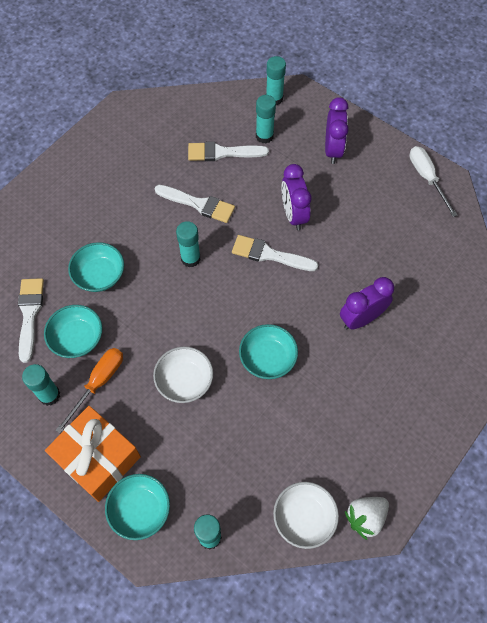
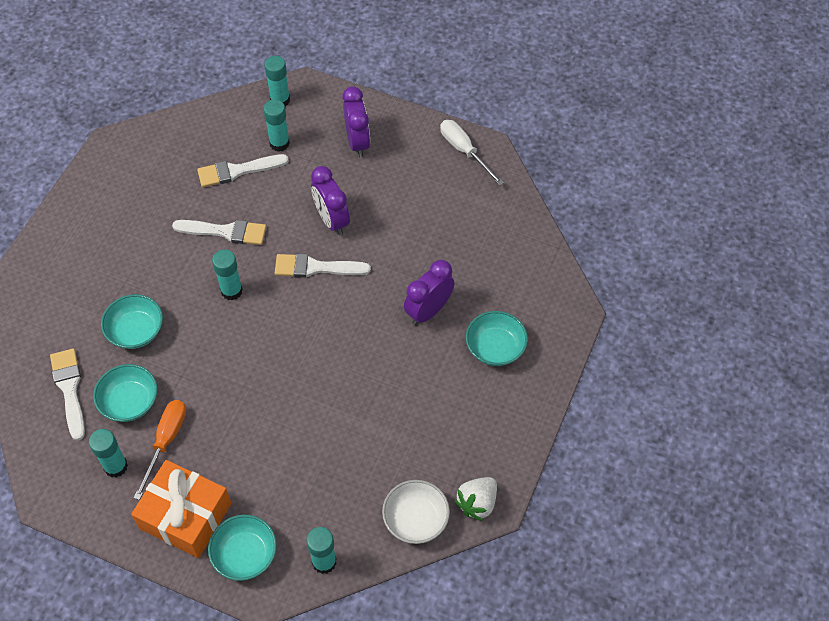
camera: 15 degrees left, 5 degrees down
white bowl [153,346,213,403] -> none
turquoise bowl [239,324,298,379] -> turquoise bowl moved to [466,311,528,366]

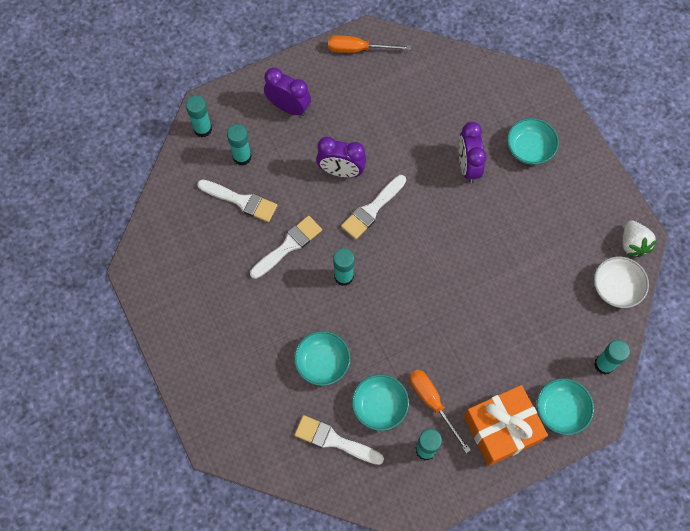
camera: 50 degrees left, 10 degrees up
white brush [197,154,289,187] -> white brush turned 90 degrees counterclockwise [197,179,278,222]
white screwdriver [440,120,504,186] -> orange screwdriver [328,35,411,53]

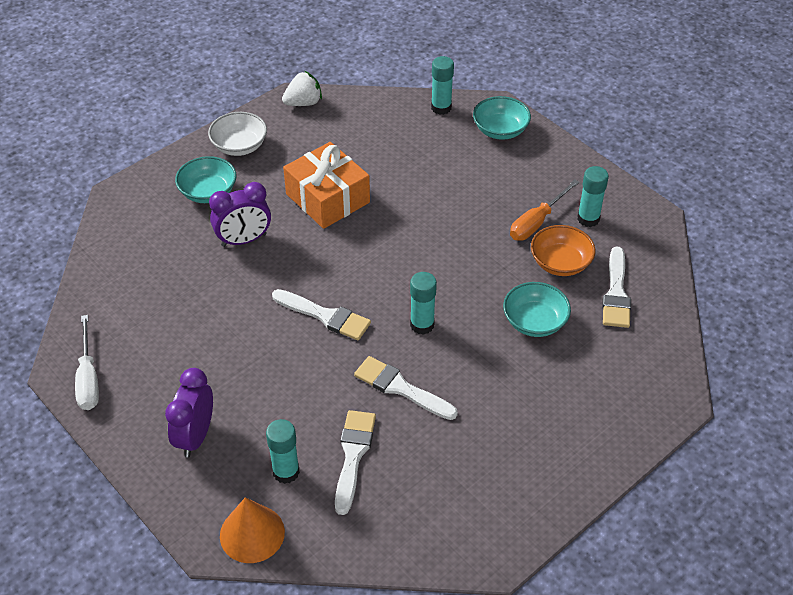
camera: 105 degrees left, 20 degrees down
turquoise glue stick [186,95,212,138] -> orange cone [220,497,285,563]
purple clock [316,137,366,178] -> none
orange screwdriver [328,35,411,53] -> white screwdriver [75,315,99,410]
turquoise bowl [352,374,409,431] -> orange bowl [531,225,596,276]
orange gift [464,385,548,466] -> orange gift moved to [283,142,370,229]
white bowl [594,256,649,308] -> white bowl moved to [208,112,267,156]

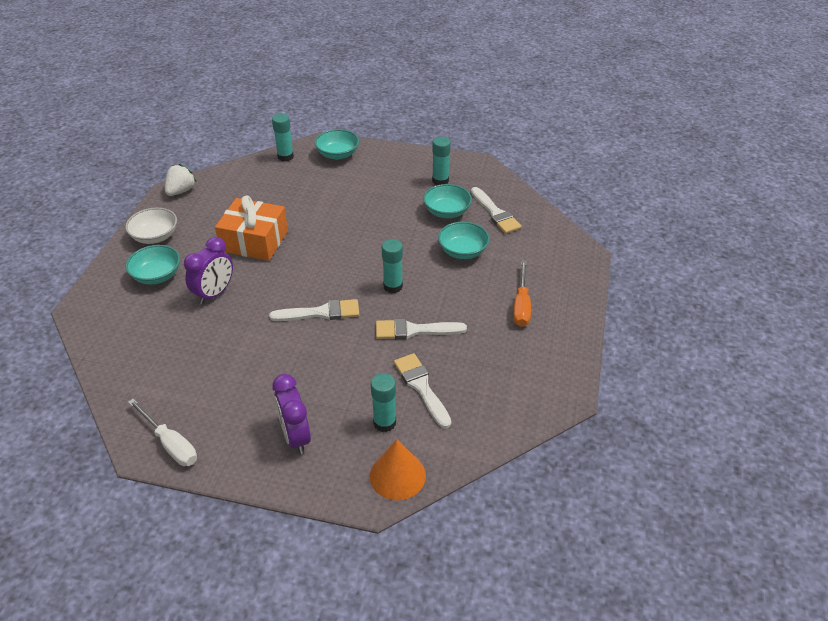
camera: 35 degrees left, 5 degrees down
orange screwdriver [510,179,579,241] -> orange screwdriver moved to [513,260,531,327]
orange bowl [531,225,596,276] -> turquoise bowl [423,184,472,218]

